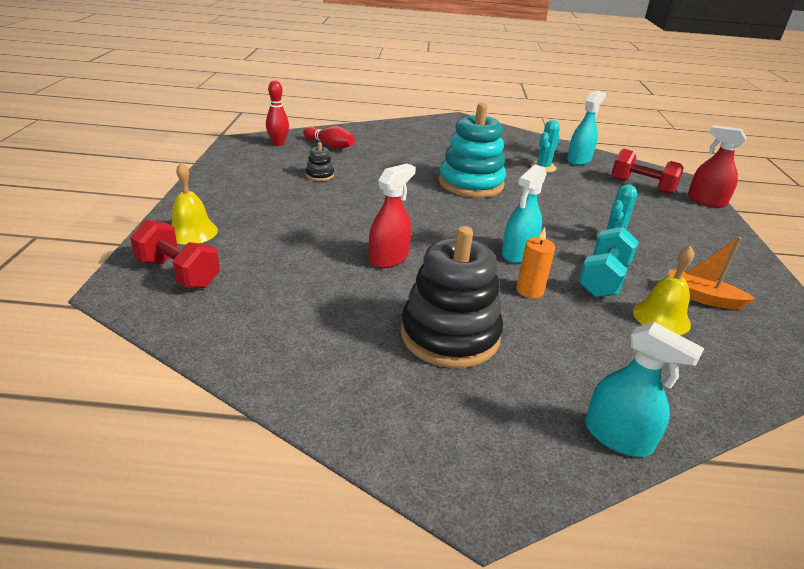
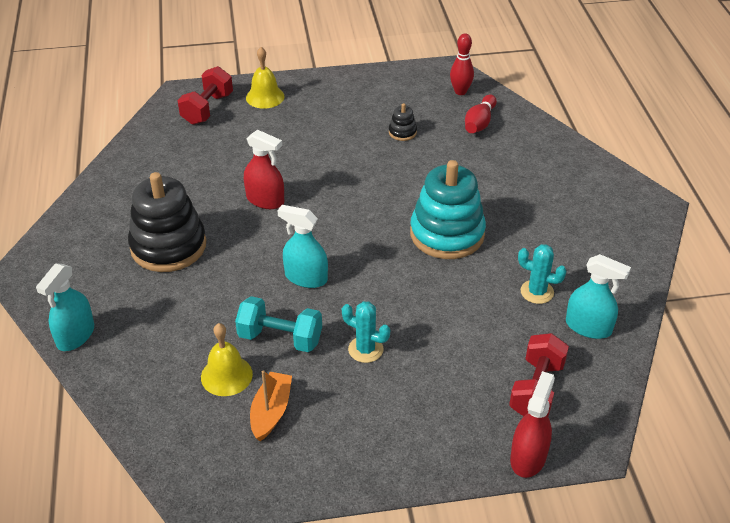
camera: 80 degrees right, 10 degrees up
orange candle [516,228,555,298] -> none

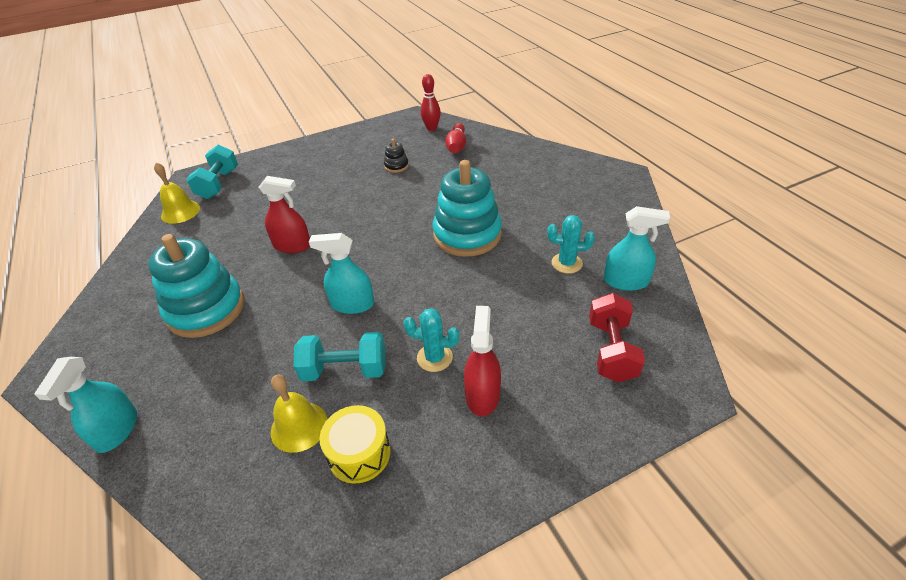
camera: 15 degrees left, 0 degrees up
black stacking toy [128,172,206,272] -> turquoise stacking toy [148,234,244,338]
red dumbbell [177,66,233,125] -> turquoise dumbbell [186,145,238,199]
yellow bell [246,47,285,109] -> yellow bell moved to [154,162,200,224]
orange boat [250,370,292,441] -> yellow drum [320,405,391,484]
red spray bottle [510,371,555,478] -> red spray bottle moved to [464,306,501,416]

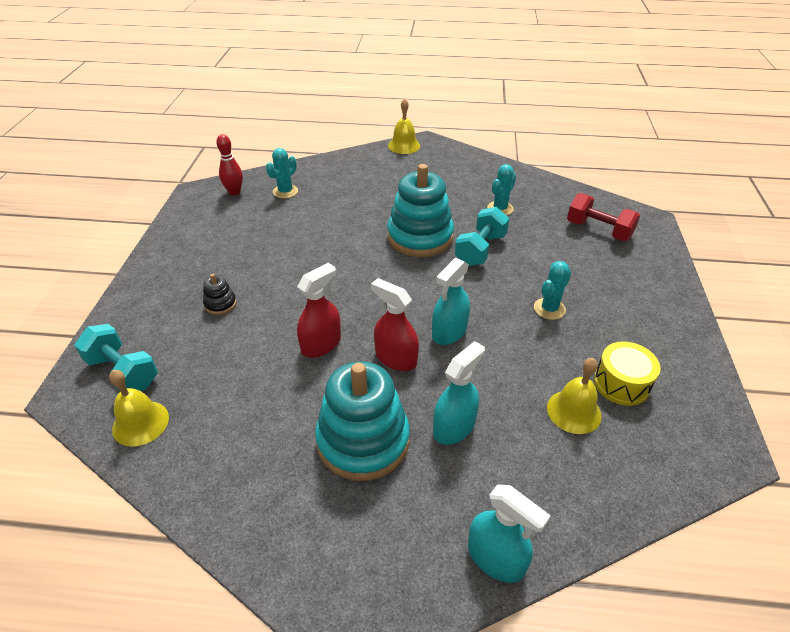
camera: 60 degrees left, 0 degrees up
turquoise dumbbell [294,332,386,381] -> turquoise dumbbell moved to [455,207,510,266]
black stacking toy [384,139,409,173] -> black stacking toy moved to [203,274,236,315]
red bowling pin [445,123,466,153] -> turquoise cactus [266,148,298,199]
red spray bottle [464,306,501,416] -> red spray bottle moved to [371,278,419,371]
turquoise spray bottle [604,206,670,291] -> turquoise spray bottle moved to [433,341,485,445]
none -> yellow bell [388,98,420,154]

